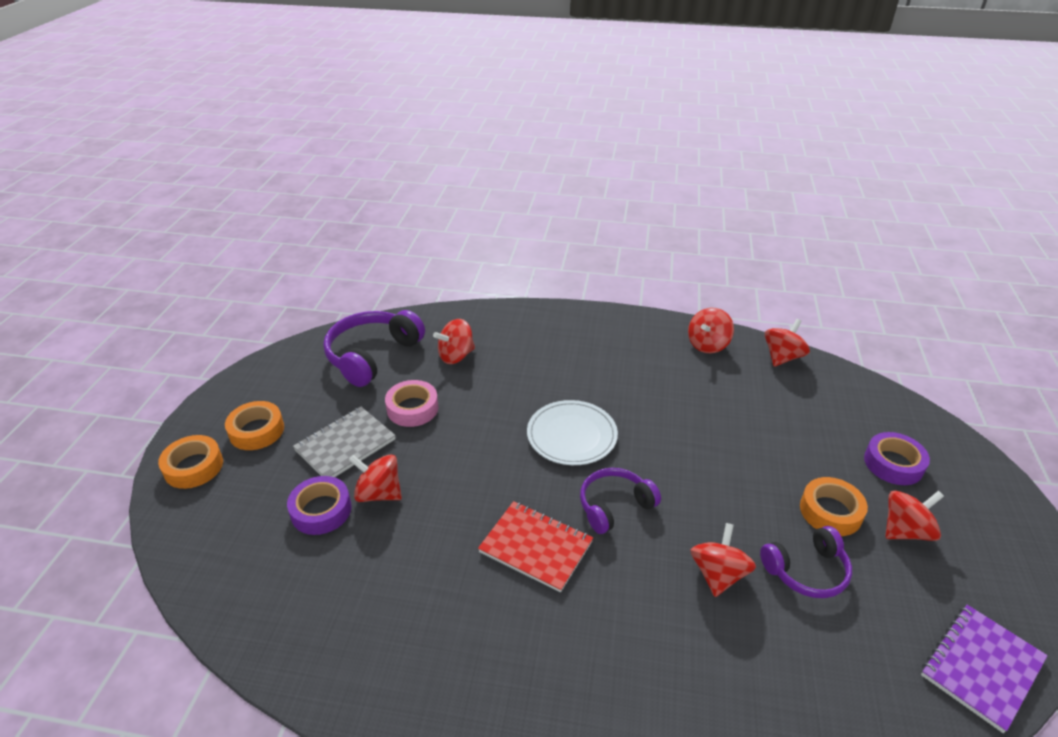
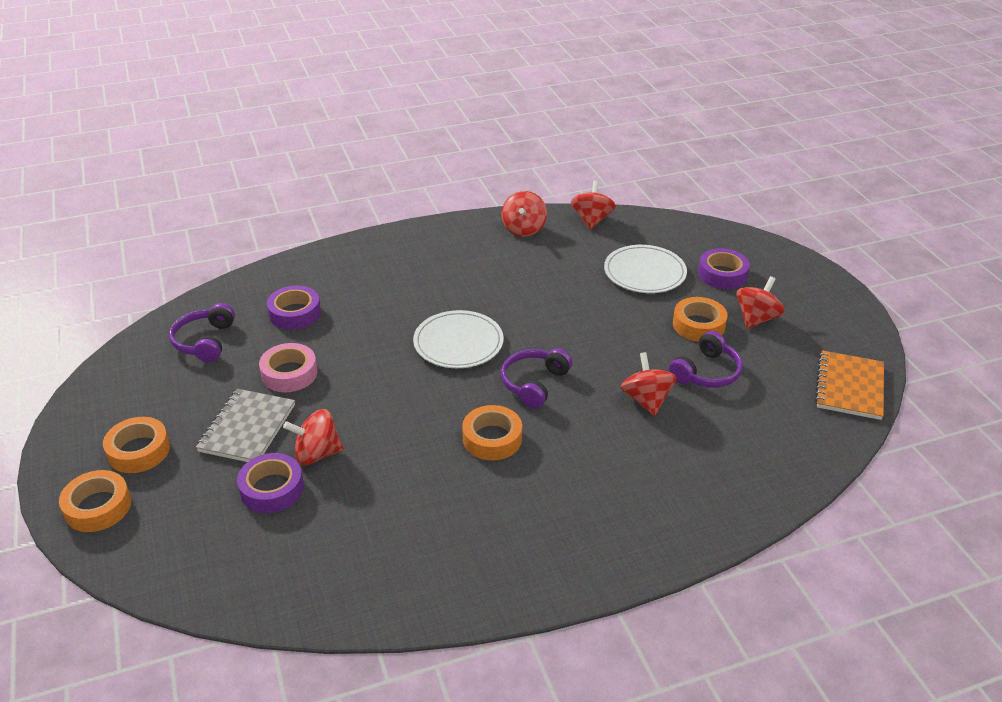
camera: 30 degrees left, 0 degrees up
purple headphones [323,310,425,387] -> purple headphones [169,303,235,362], size x0.63
red spinning top [433,319,475,364] -> purple tape [267,285,321,330]
red notebook [478,501,593,593] -> orange tape [462,405,522,461]
purple notebook [921,605,1048,733] -> orange notebook [815,350,884,420]
none -> white plate [604,245,687,293]

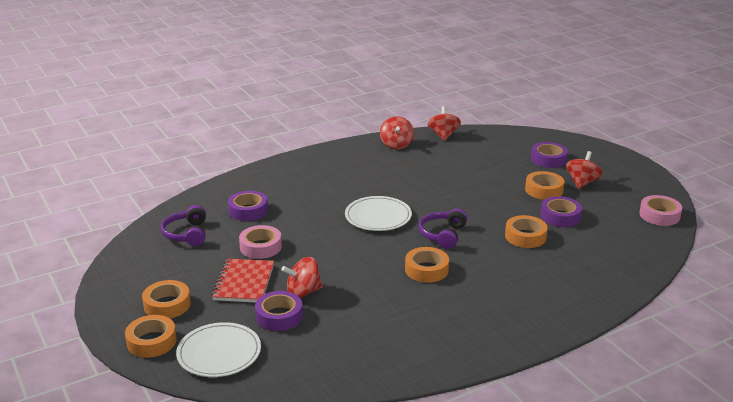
camera: 10 degrees left, 10 degrees down
grey notebook [196,389,295,462] -> red notebook [212,259,274,303]
white plate [604,245,687,293] -> white plate moved to [176,322,261,377]
red spinning top [620,352,677,416] -> orange tape [505,215,548,248]
purple headphones [669,331,743,388] -> purple tape [540,196,582,227]
orange notebook [815,350,884,420] -> pink tape [639,195,682,226]

